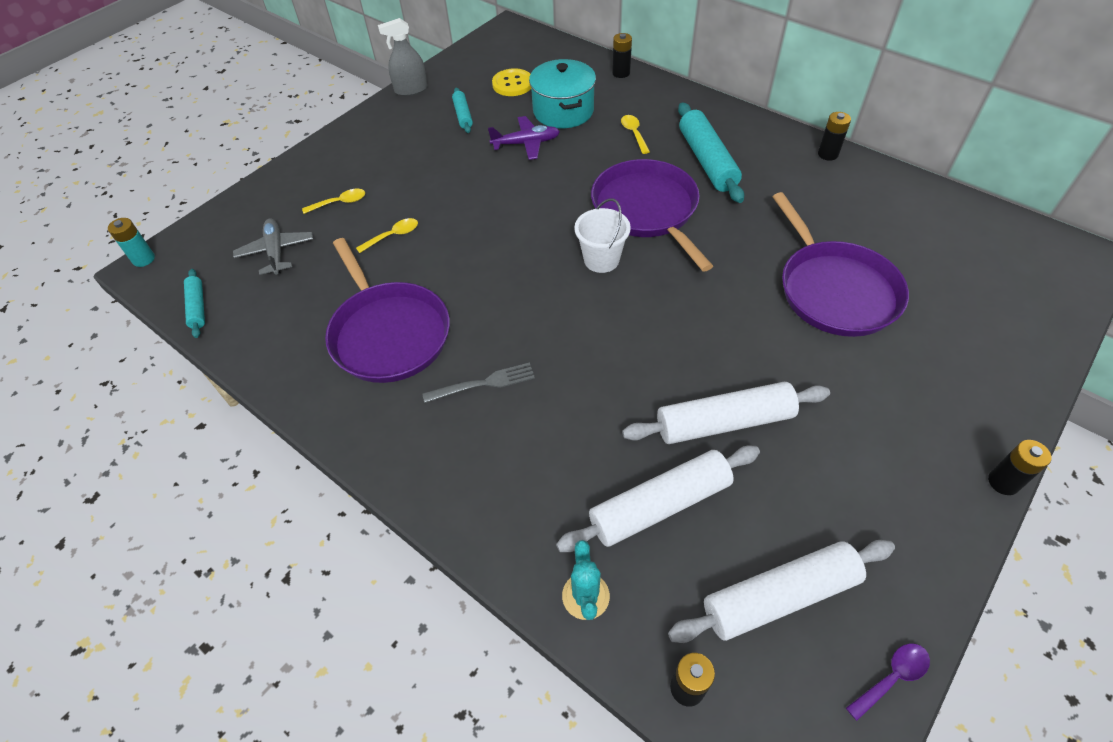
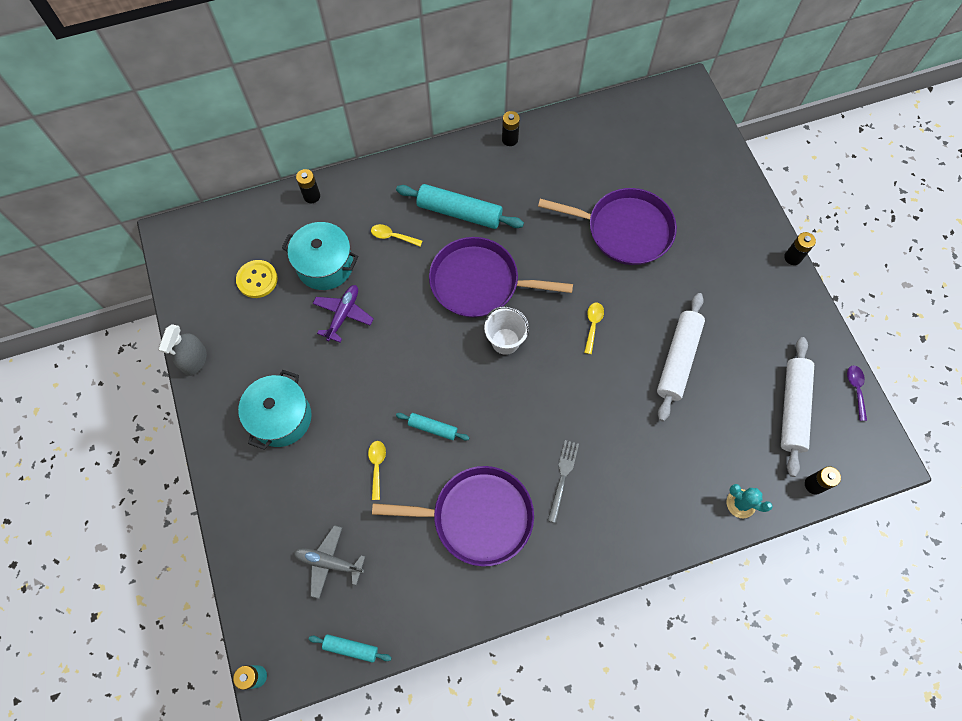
camera: 60 degrees left, 15 degrees up
yellow spoon [302,189,365,214] -> yellow spoon moved to [584,303,604,354]
turquoise rolling pin [452,88,473,133] -> turquoise rolling pin moved to [396,413,470,441]
white rolling pin [556,446,760,552] -> none
none -> turquoise pot [238,370,312,450]

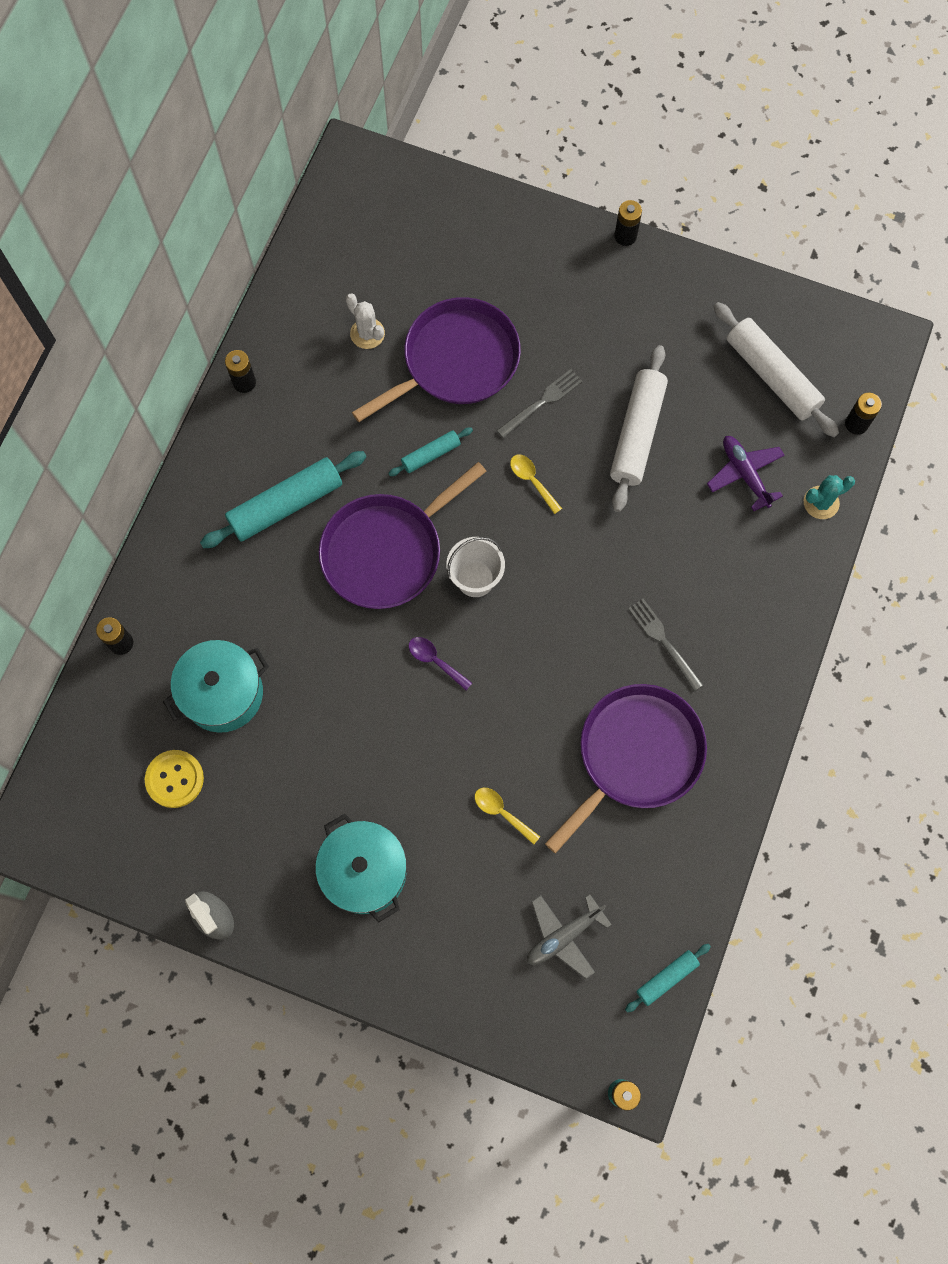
camera: 50 degrees left, 5 degrees up
purple plane [313,285,374,343] -> purple plane moved to [707,436,785,511]
yellow spoon [371,224,422,246] -> none
turquoise rolling pin [396,413,470,441] -> turquoise rolling pin moved to [388,427,473,476]
white rolling pin [657,293,705,421] -> white rolling pin turned 45 degrees clockwise [610,345,668,512]
purple spoon [847,365,867,421] -> purple spoon moved to [409,637,472,690]
none -> white cactus [346,294,385,349]
none -> grey fork [497,369,582,438]

